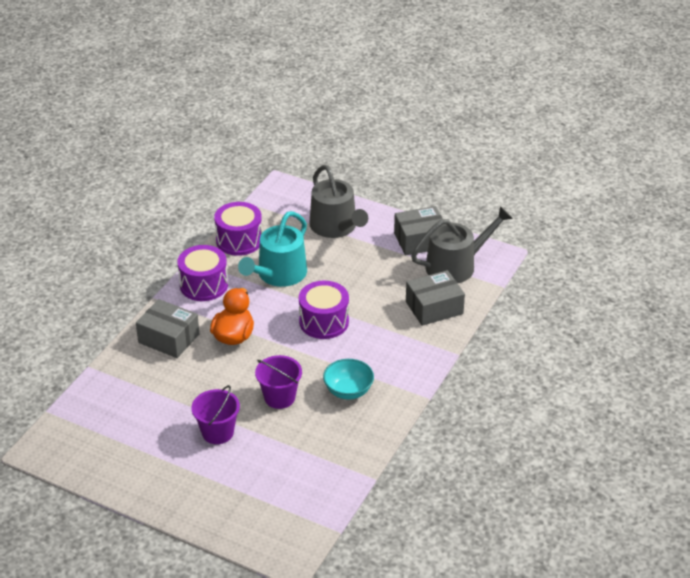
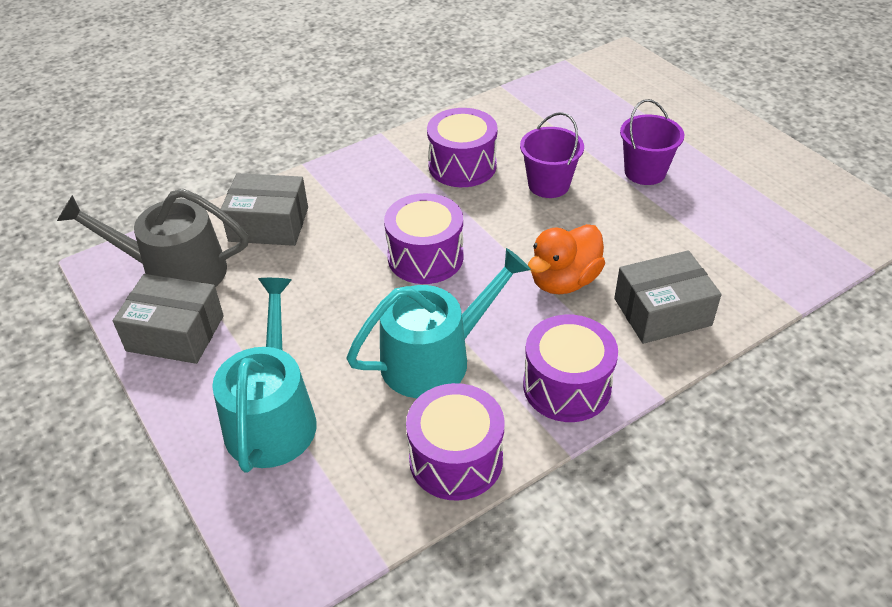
camera: 150 degrees left, 5 degrees up
grey box [136,299,199,358] -> grey box turned 75 degrees counterclockwise [614,250,722,344]
grey watering can [309,165,368,238] -> turquoise watering can [212,278,317,473]
turquoise bowl [323,359,374,400] -> purple drum [427,108,497,187]

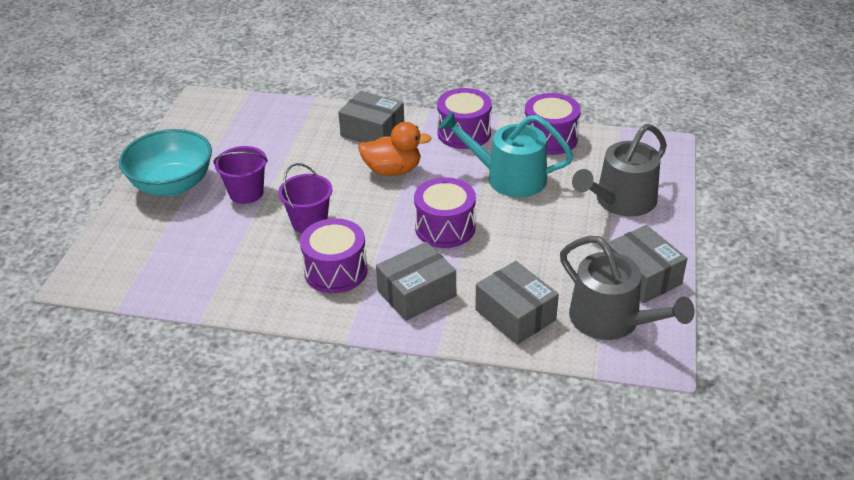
camera: 135 degrees left, 5 degrees down
turquoise watering can [212,278,317,473] -> grey watering can [572,124,667,216]
none -> turquoise bowl [119,129,212,196]
none -> grey box [376,242,456,321]

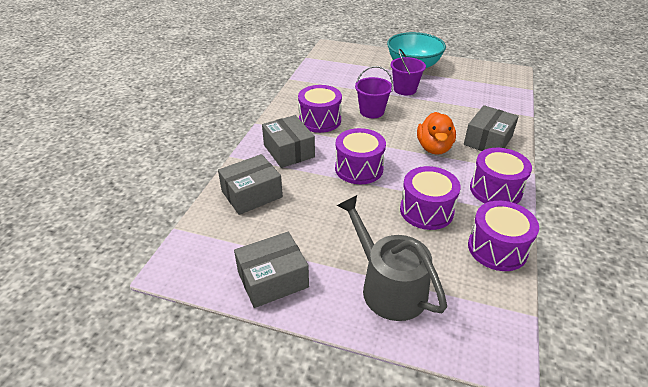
camera: 95 degrees right, 0 degrees up
turquoise watering can [439,112,573,197] -> purple drum [400,166,461,230]
grey watering can [560,236,695,340] -> none

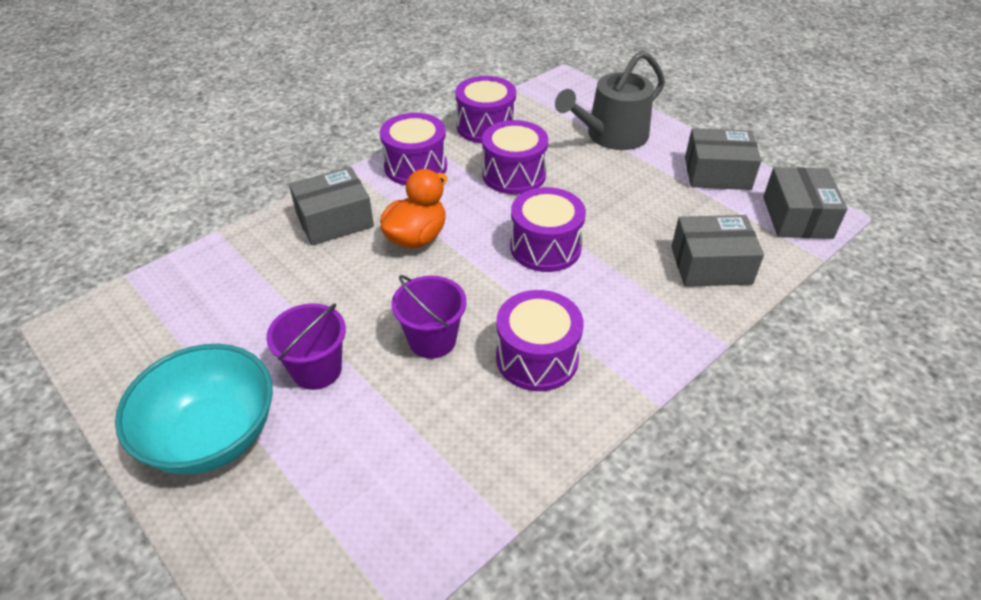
camera: 150 degrees left, 5 degrees up
grey box [262,115,315,168] -> grey box moved to [763,167,848,239]
grey watering can [337,195,447,321] -> grey watering can turned 60 degrees clockwise [555,51,665,150]

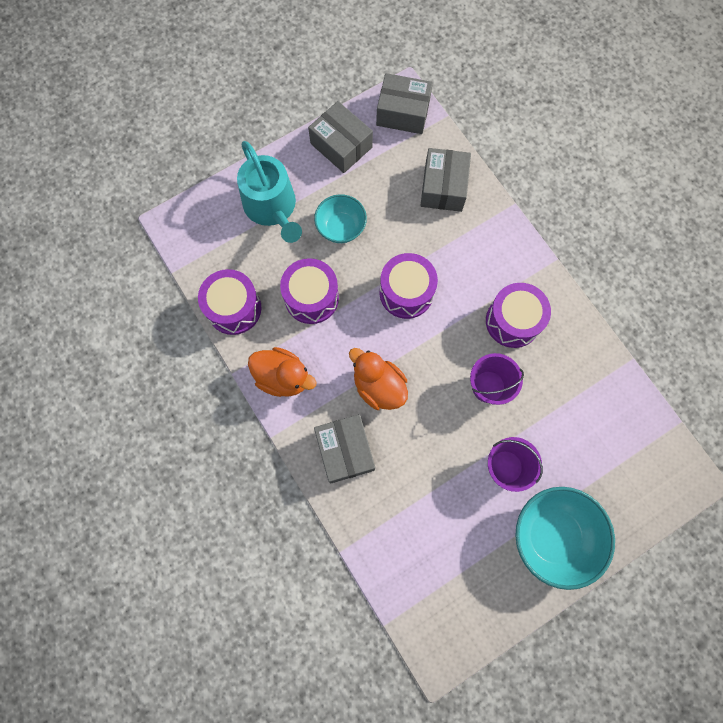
camera: 80 degrees left, 30 degrees up
purple drum [380,113,447,185] -> orange duck [248,347,317,397]
grey watering can [555,51,665,150] -> turquoise watering can [237,141,302,243]
grey box [685,128,762,190] -> grey box turned 60 degrees counterclockwise [308,101,373,173]
none -> turquoise bowl [314,194,367,243]

